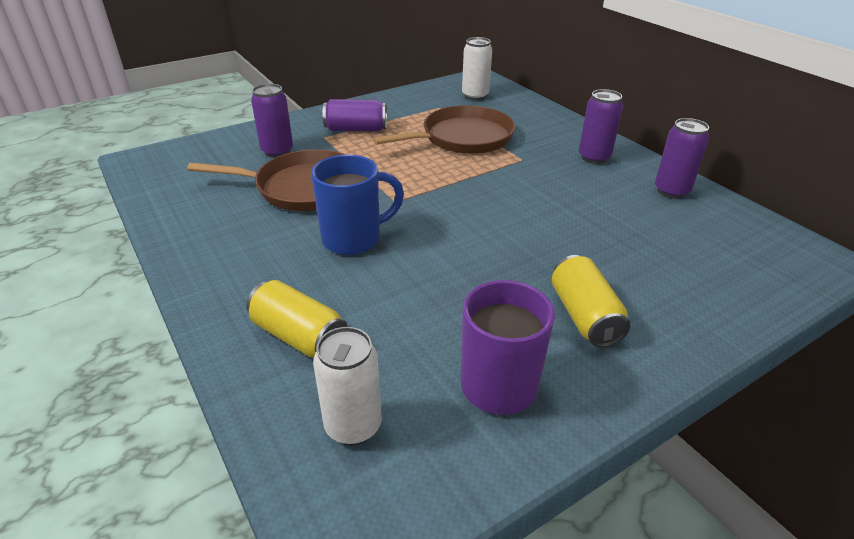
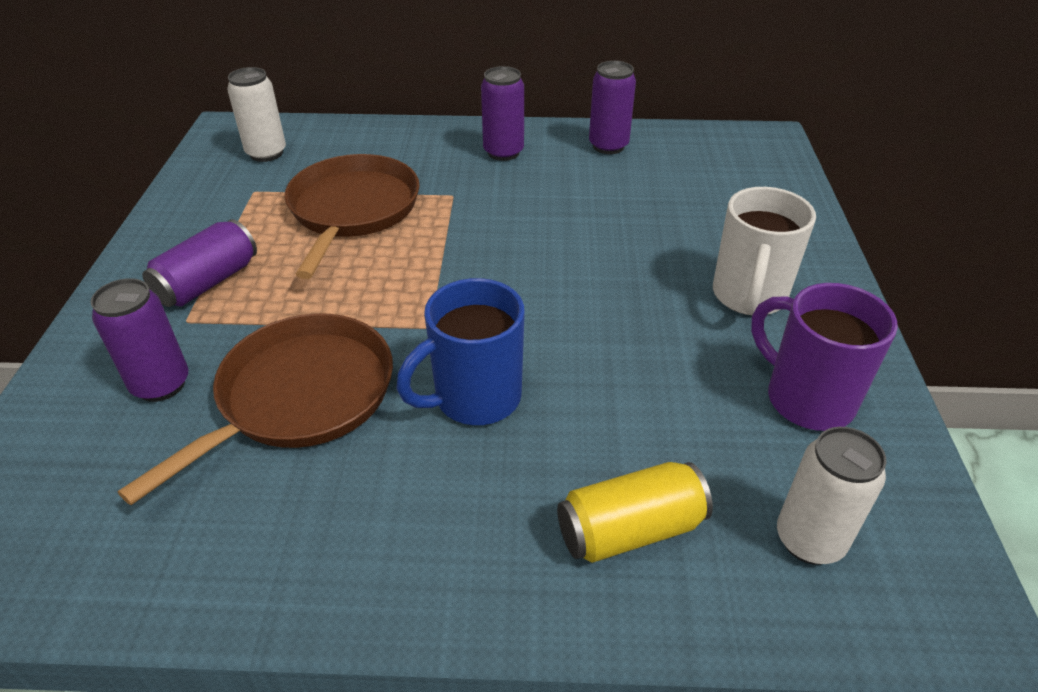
camera: 55 degrees left, 5 degrees up
blue mug [311,154,404,255] -> blue mug turned 135 degrees counterclockwise [396,278,525,425]
yellow can [552,255,630,347] -> white mug [713,187,816,315]

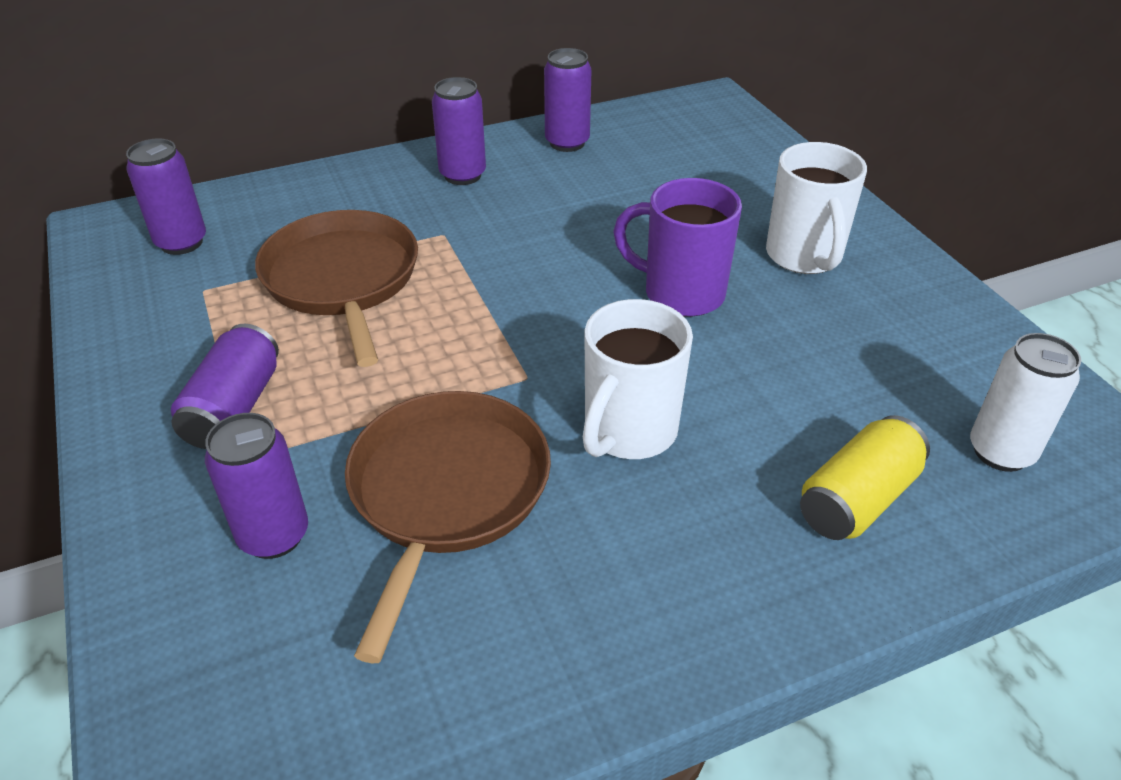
camera: 25 degrees left, 0 degrees up
white can [227,67,286,162] -> purple can [126,138,206,255]
blue mug [396,278,525,425] -> white mug [583,299,693,459]
purple mug [751,283,898,431] -> purple mug moved to [613,178,742,317]

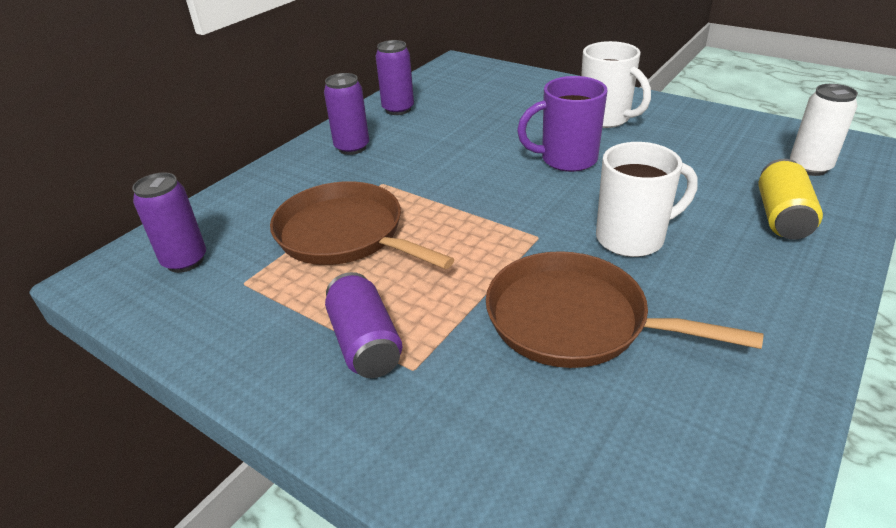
camera: 30 degrees left, 5 degrees down
purple can [205,413,308,559] -> none
brown pan [345,391,551,664] -> brown pan turned 45 degrees counterclockwise [486,251,763,368]
white mug [583,299,693,459] -> white mug turned 105 degrees counterclockwise [596,142,698,257]

